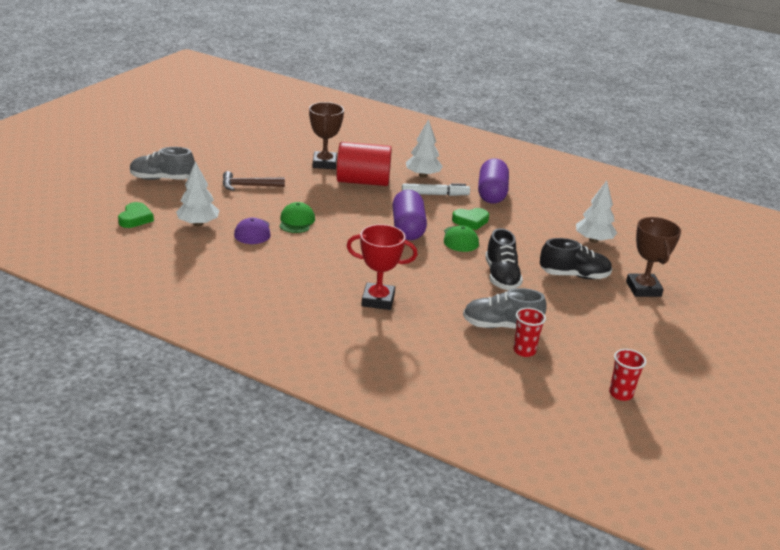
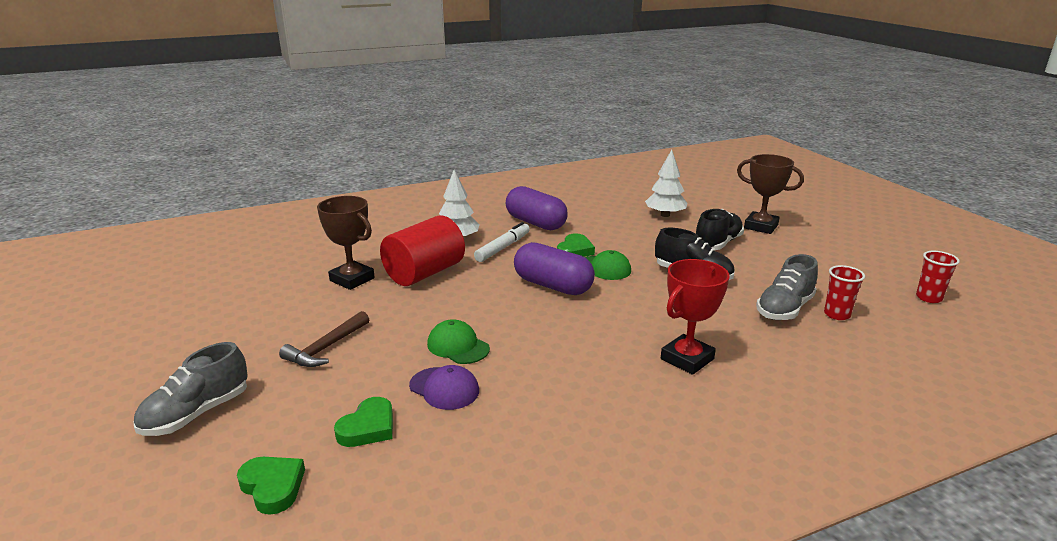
camera: 50 degrees left, 5 degrees down
white tree [176,161,219,226] -> green heart [334,397,393,447]

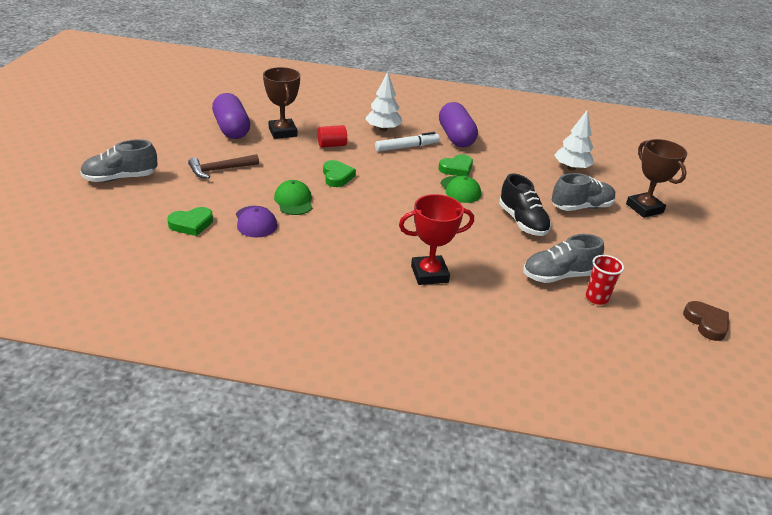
camera: 30 degrees right, 10 degrees up
green heart [237,457,305,515] -> green heart moved to [323,160,356,187]
red cylinder [380,215,465,286] -> red cylinder [317,125,347,148], size x0.50
purple capsule [514,242,595,295] -> purple capsule moved to [212,93,250,139]
black shoe [696,209,744,250] -> grey shoe [552,173,616,211]
red cup [916,251,960,303] -> brown heart [683,301,729,341]

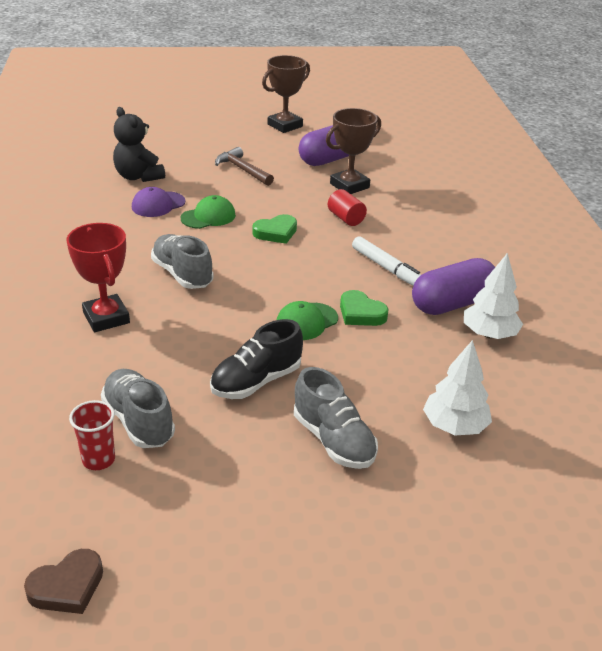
camera: 75 degrees right, 0 degrees up
grey shoe [80,139,158,182] -> grey shoe moved to [151,234,213,289]
green heart [167,207,213,236] -> black teddy bear [113,107,165,182]
white tree [365,72,402,131] -> white tree moved to [464,253,523,339]
brown trophy [626,139,687,218] -> brown trophy moved to [262,55,310,133]

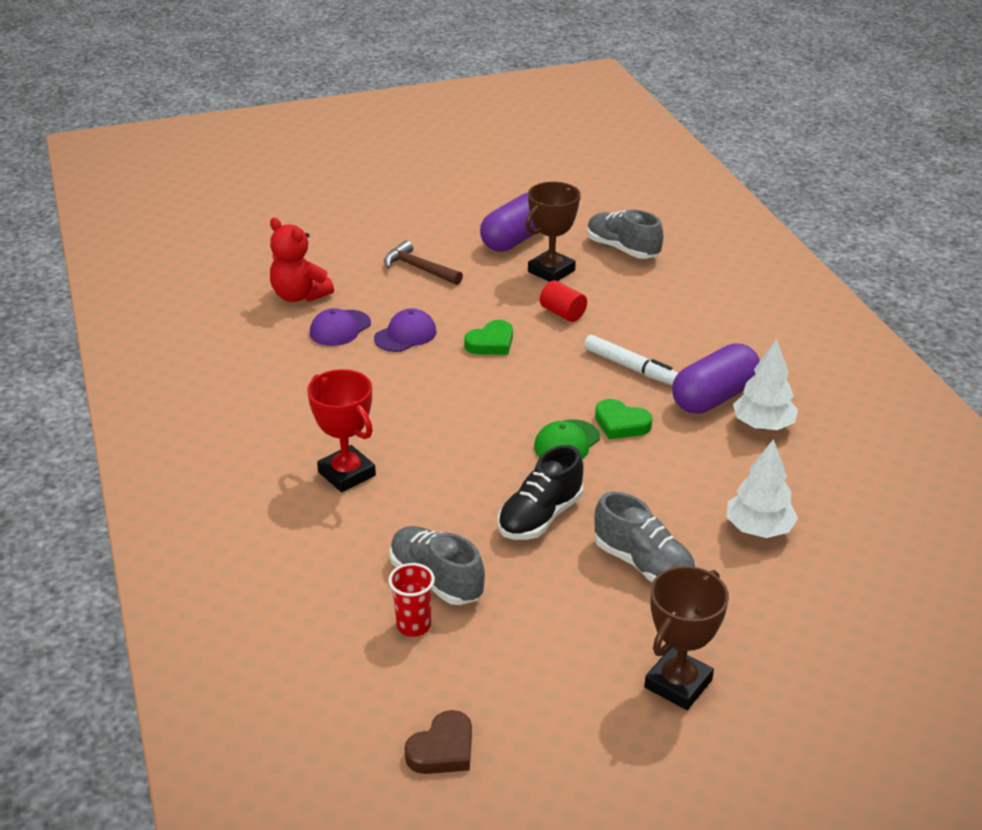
camera: 10 degrees left, 0 degrees up
black teddy bear [113,107,165,182] -> red teddy bear [270,218,334,302]
grey shoe [151,234,213,289] -> grey shoe moved to [587,209,663,259]
green cap [181,195,236,229] -> purple cap [374,308,437,352]
brown trophy [262,55,310,133] -> brown trophy moved to [644,566,729,710]

